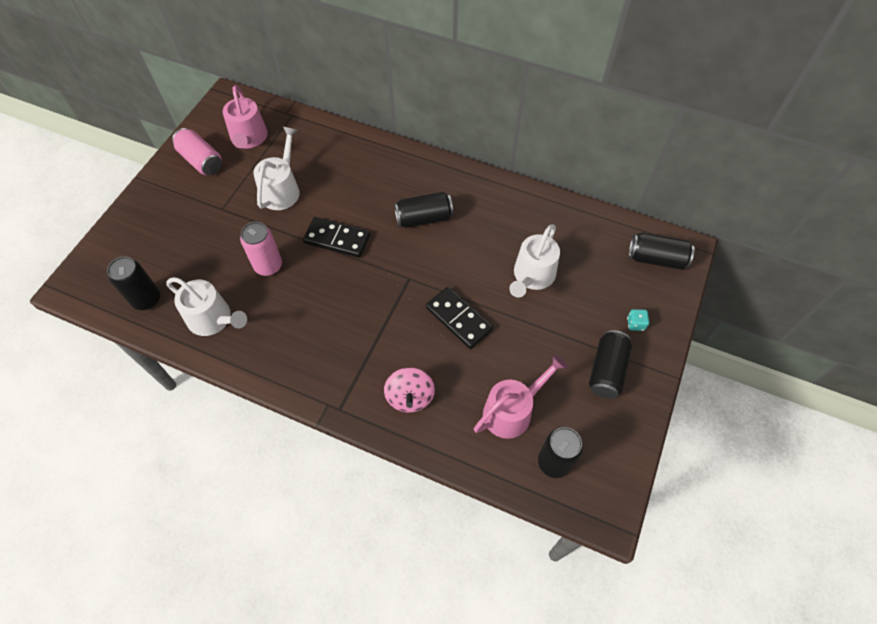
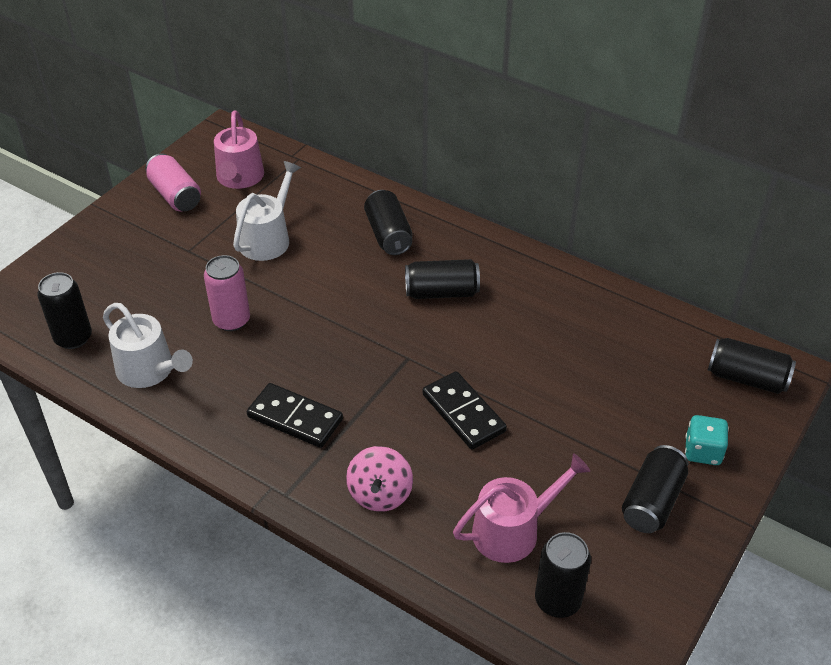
camera: 10 degrees right, 15 degrees down
black domino [303,217,370,258] -> black domino moved to [247,383,343,448]
white watering can [509,224,560,298] -> none
turquoise dice [627,309,649,331] -> turquoise dice [685,415,729,465], size x1.54
none -> black can [364,190,413,255]

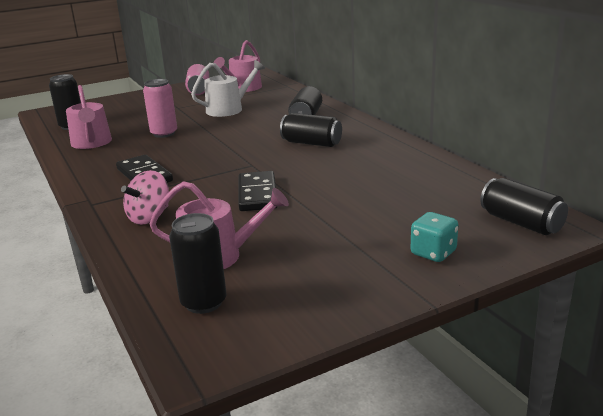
camera: 30 degrees right, 20 degrees down
white watering can [103,303,193,388] -> pink watering can [66,85,112,149]
black can [622,445,688,533] -> none

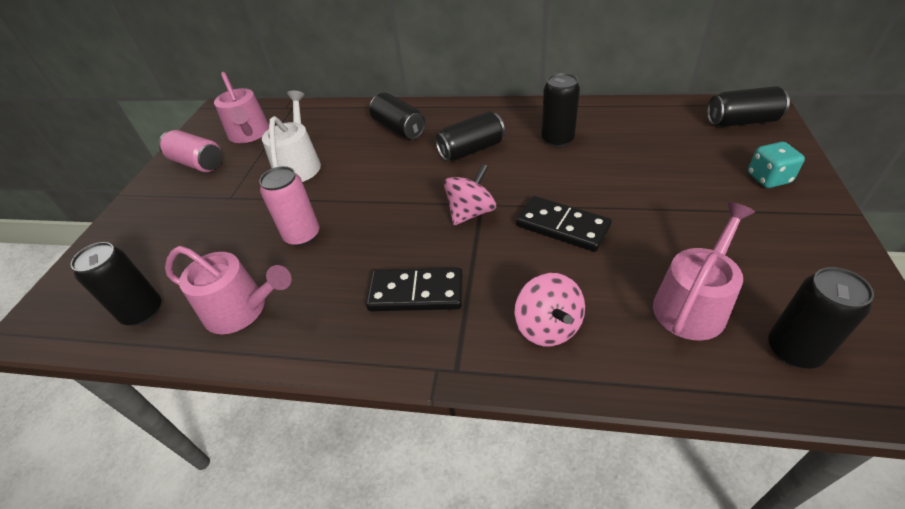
camera: 50 degrees left, 20 degrees up
none -> pink spinning top [444,164,496,226]
none -> black can [541,73,580,147]

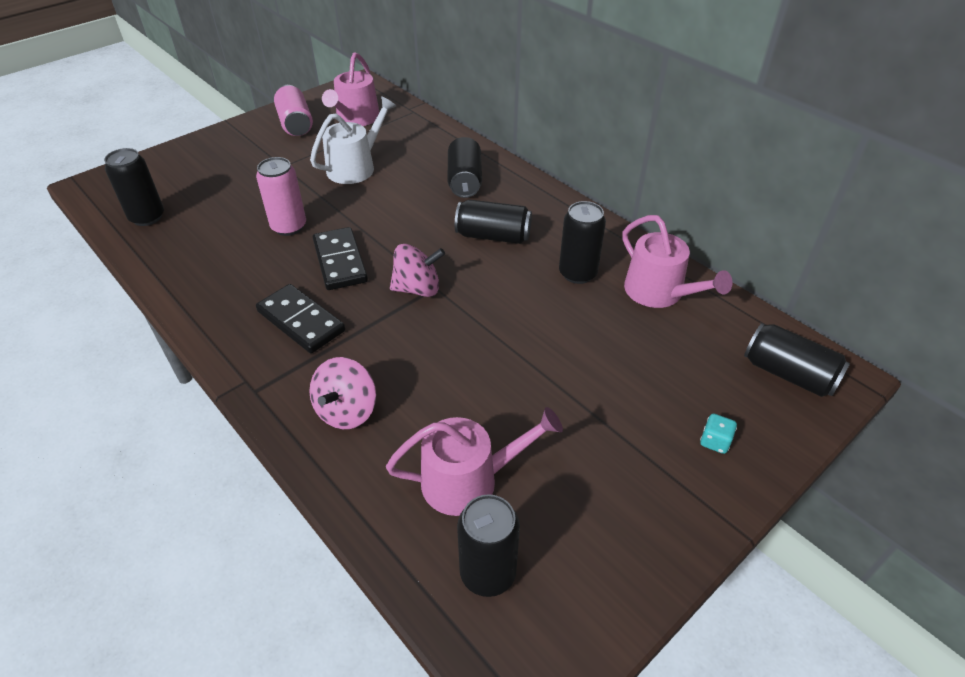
camera: 35 degrees right, 0 degrees up
pink watering can [165,246,292,334] -> pink watering can moved to [622,215,733,308]
black domino [516,196,612,252] -> black domino moved to [313,227,368,290]
turquoise dice [748,142,805,188] -> turquoise dice [700,414,737,454], size x0.65

